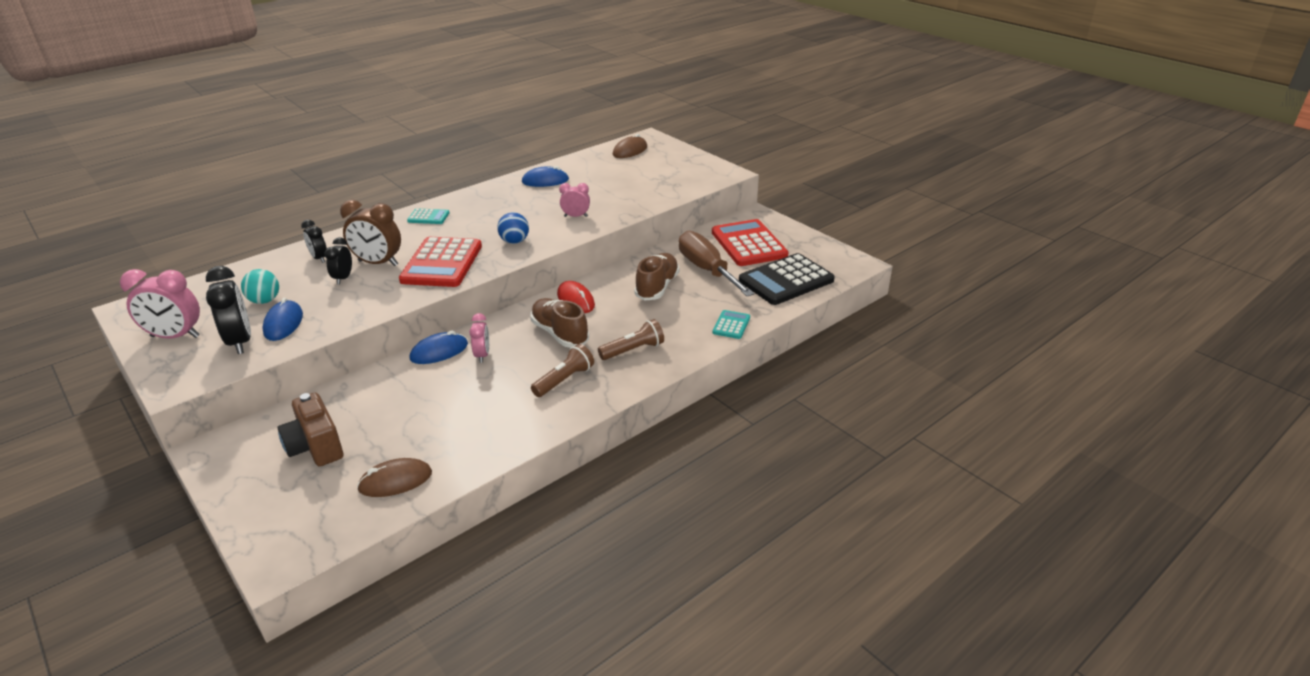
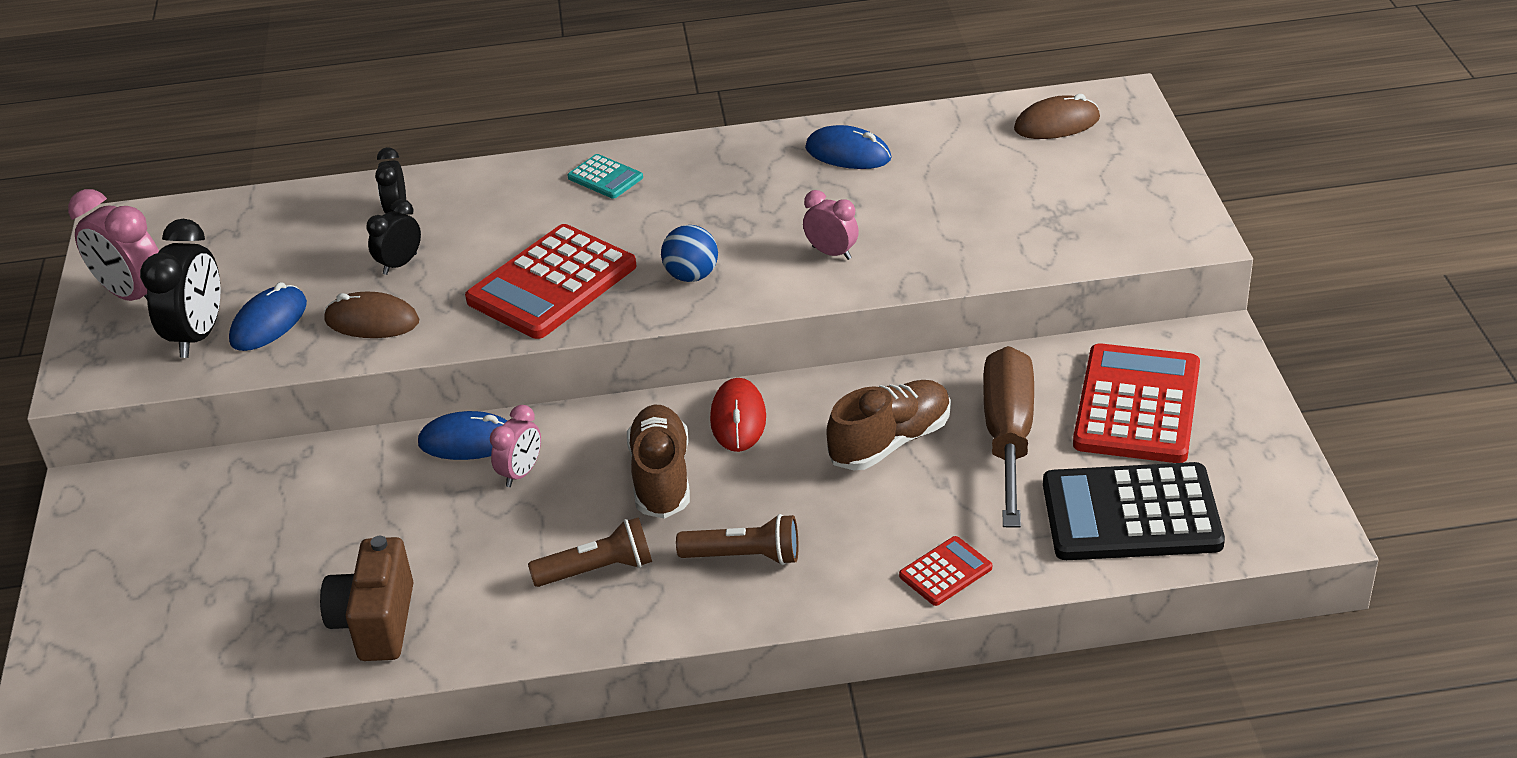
camera: 35 degrees right, 5 degrees up
turquoise ball [241,269,279,304] -> none
brown camera [278,393,343,466] -> brown camera moved to [320,536,414,661]
brown clock [340,200,401,266] -> none
brown mouse [357,458,432,497] -> brown mouse moved to [324,292,419,338]
turquoise calculator [712,310,750,339] -> red calculator [899,536,992,606]

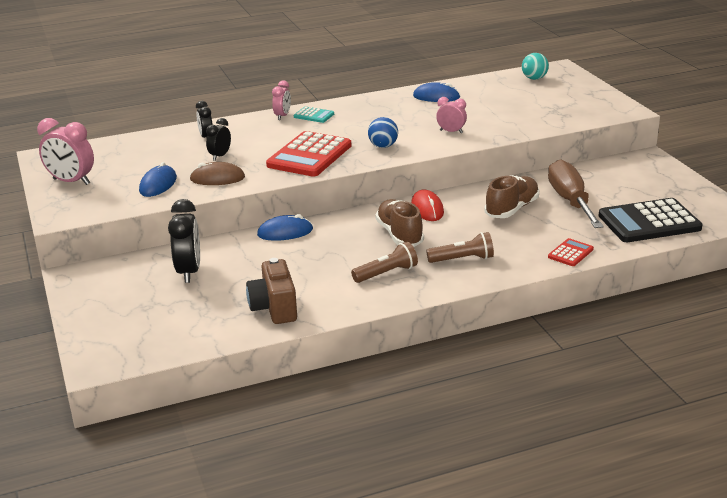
camera: 15 degrees left, 10 degrees down
black clock [140,219,221,358] -> black clock moved to [168,199,200,283]
pink clock [490,405,541,487] -> pink clock moved to [272,80,291,120]
brown mouse [1014,94,1100,139] -> turquoise ball [522,53,549,80]
red calculator [1073,343,1200,463] -> none

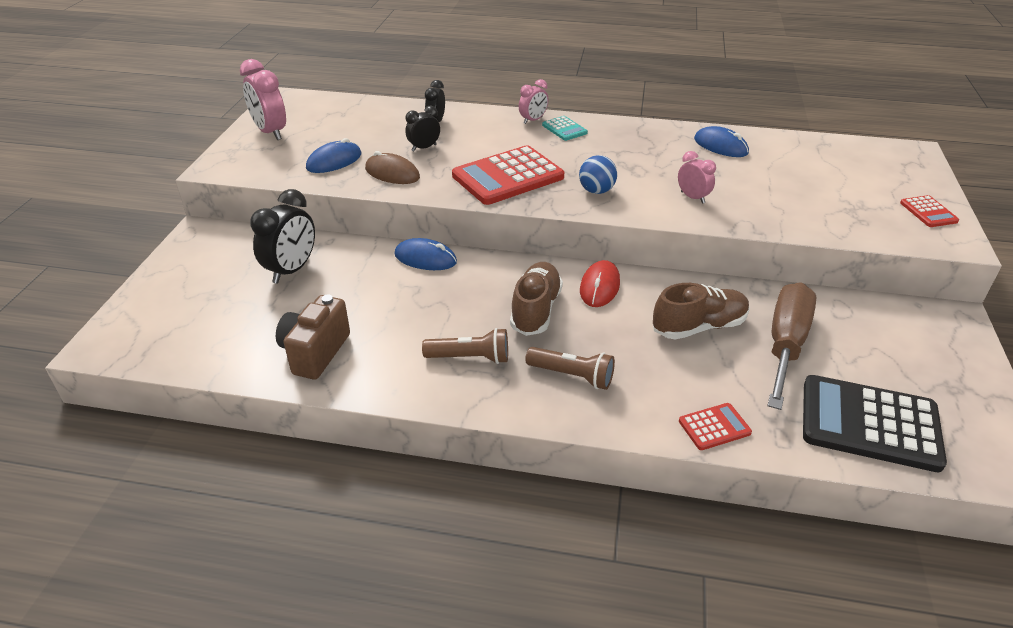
camera: 30 degrees right, 10 degrees up
turquoise ball [522,53,549,80] -> none
none -> red calculator [900,195,959,227]

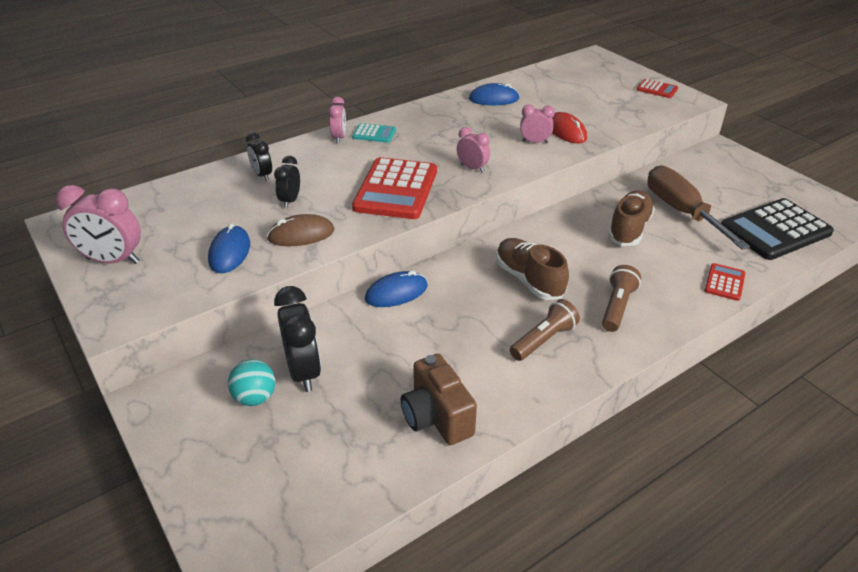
camera: 45 degrees left, 0 degrees up
brown flashlight [525,347,615,390] -> brown flashlight turned 45 degrees counterclockwise [602,265,641,332]
blue ball [579,155,617,194] -> pink clock [457,127,490,173]
red mouse [580,260,620,307] -> red mouse moved to [552,112,587,144]
none -> turquoise ball [228,359,275,406]

